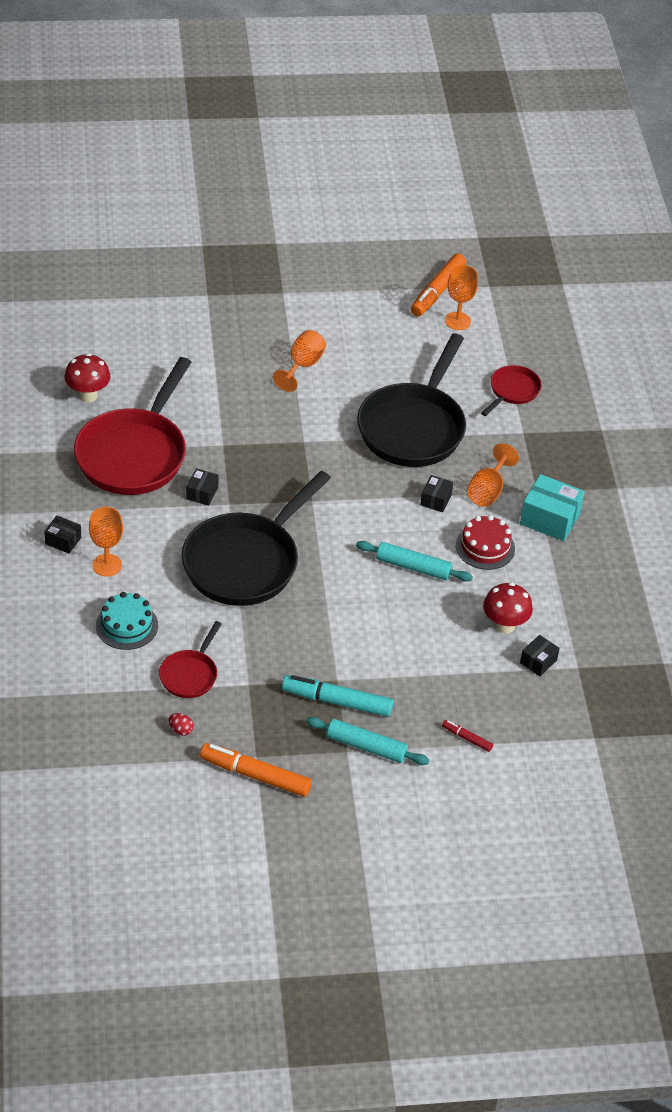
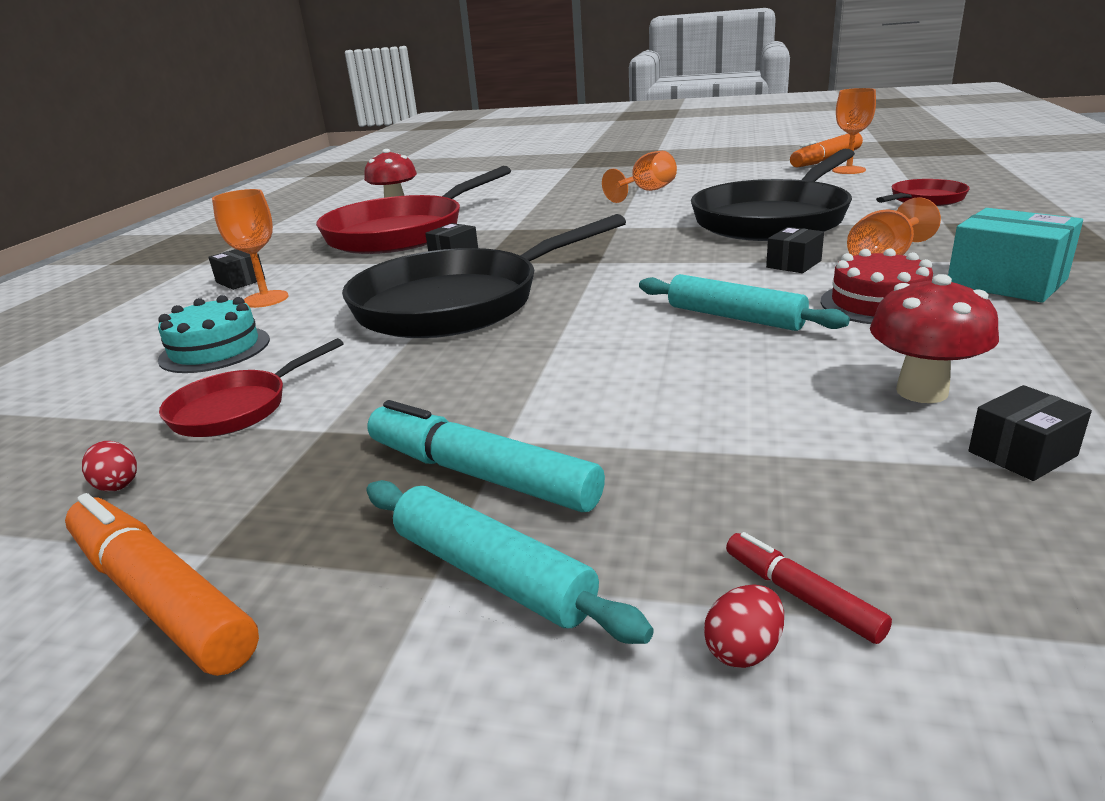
camera: 25 degrees right, 20 degrees down
none -> red egg [704,584,784,668]

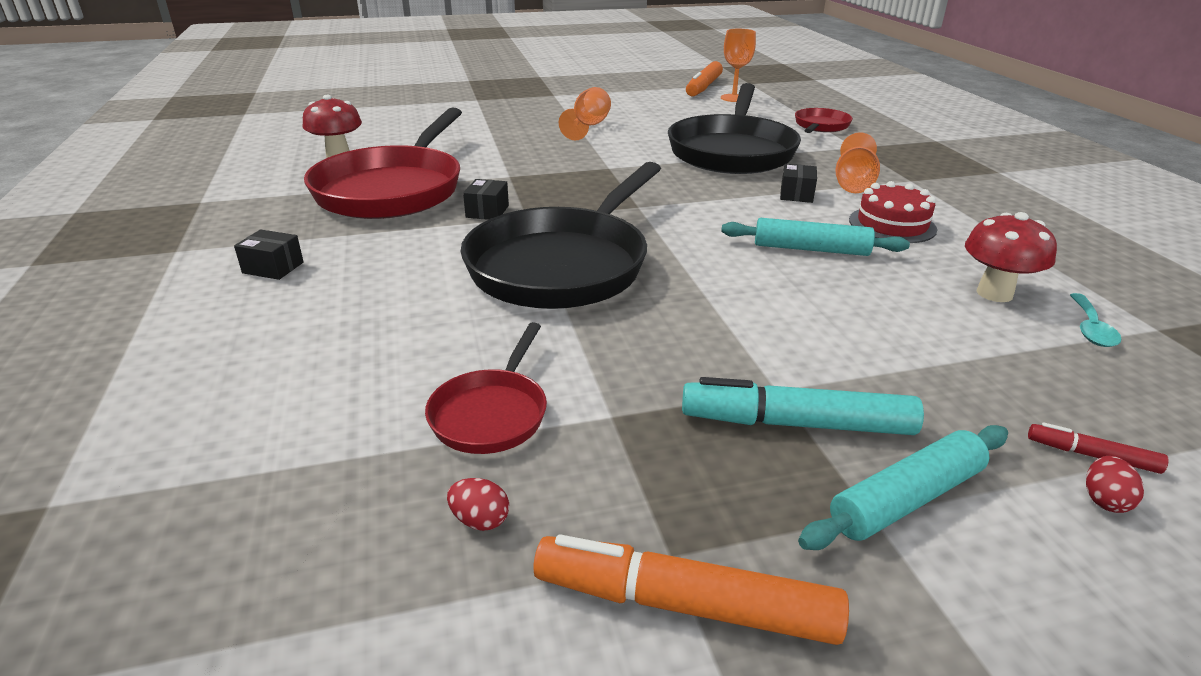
camera: 30 degrees left, 5 degrees up
turquoise cake [158,295,270,373] -> none
orange goblet [212,189,289,308] -> none
turquoise rolling pin [366,480,654,644] -> turquoise rolling pin turned 45 degrees counterclockwise [798,425,1008,550]
turquoise box [948,208,1083,303] -> none
black box [968,385,1092,481] -> turquoise spoon [1070,293,1122,347]

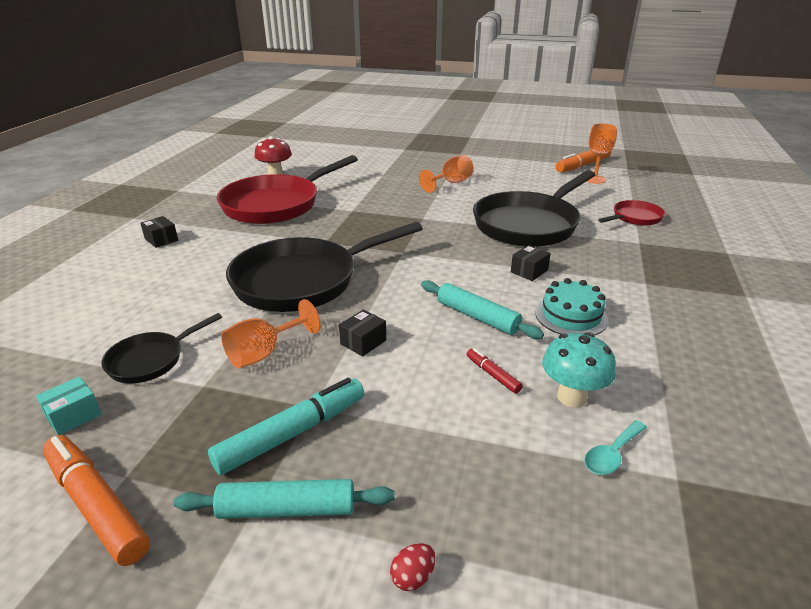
camera: 30 degrees right, 0 degrees up
red pan [425,322,547,454] -> black pan [101,313,222,383]
red egg [447,478,509,531] -> turquoise box [36,376,102,435]
black box [463,179,509,220] -> black box moved to [339,310,386,357]
turquoise marker [682,377,924,435] -> turquoise marker turned 105 degrees clockwise [208,378,364,475]
orange goblet [836,132,880,193] -> orange goblet moved to [221,299,321,368]
red cake [849,181,937,243] -> turquoise cake [535,278,608,335]
red mushroom [965,212,1057,302] -> turquoise mushroom [542,332,616,408]
red marker [1028,422,1169,474] -> red marker moved to [467,348,523,394]

